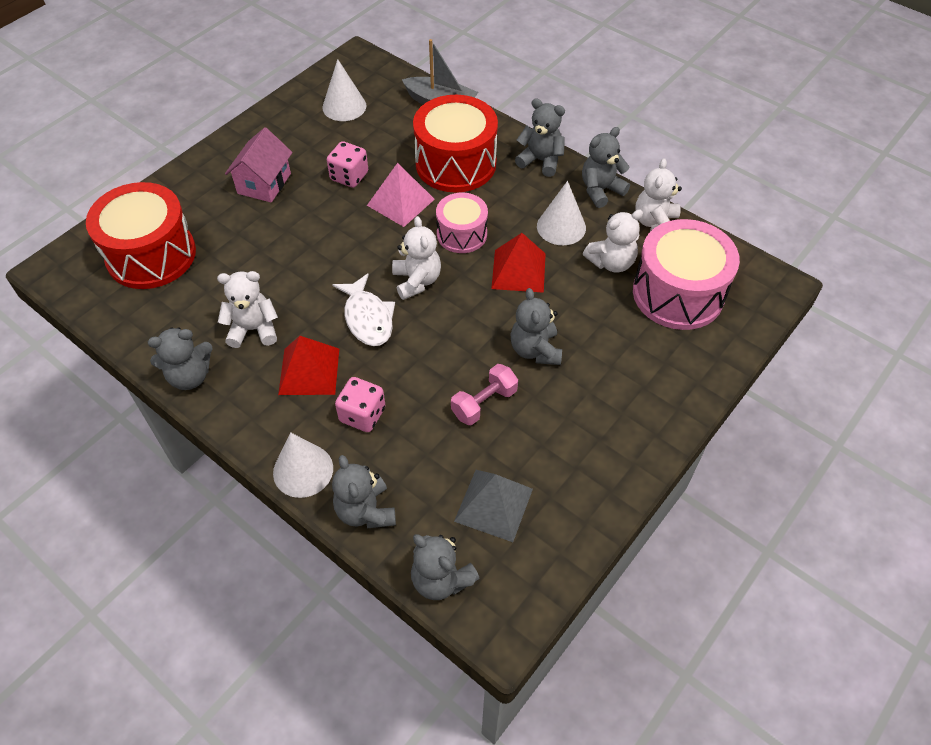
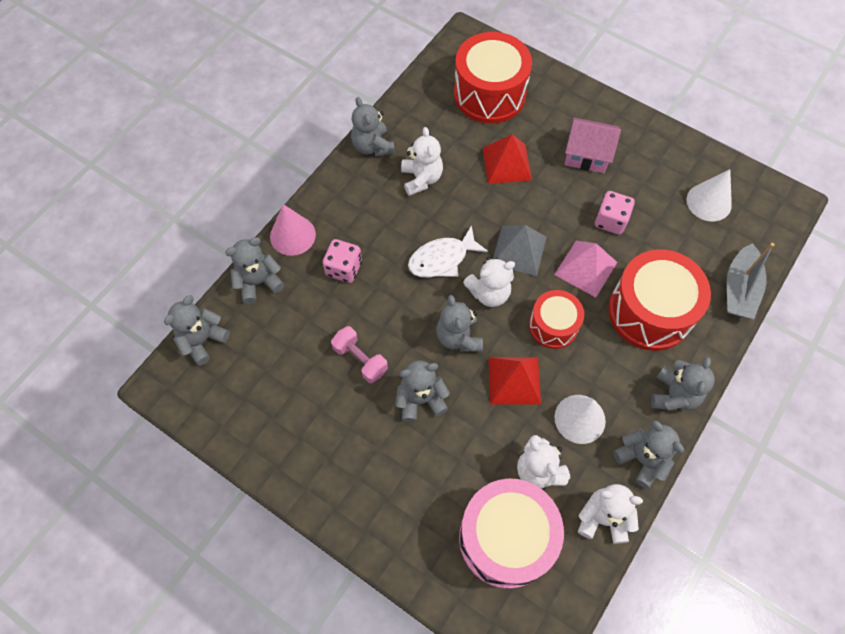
camera: 85 degrees right, 10 degrees up
white cone [273,432,333,498] -> pink cone [270,204,316,256]
red pyramid [278,336,339,395] -> red pyramid moved to [483,134,532,184]
pink drum [436,193,488,253] -> red drum [529,290,584,349]
grey pyramid [454,470,533,542] -> grey pyramid moved to [493,225,547,276]
none -> grey teddy bear [436,295,483,351]

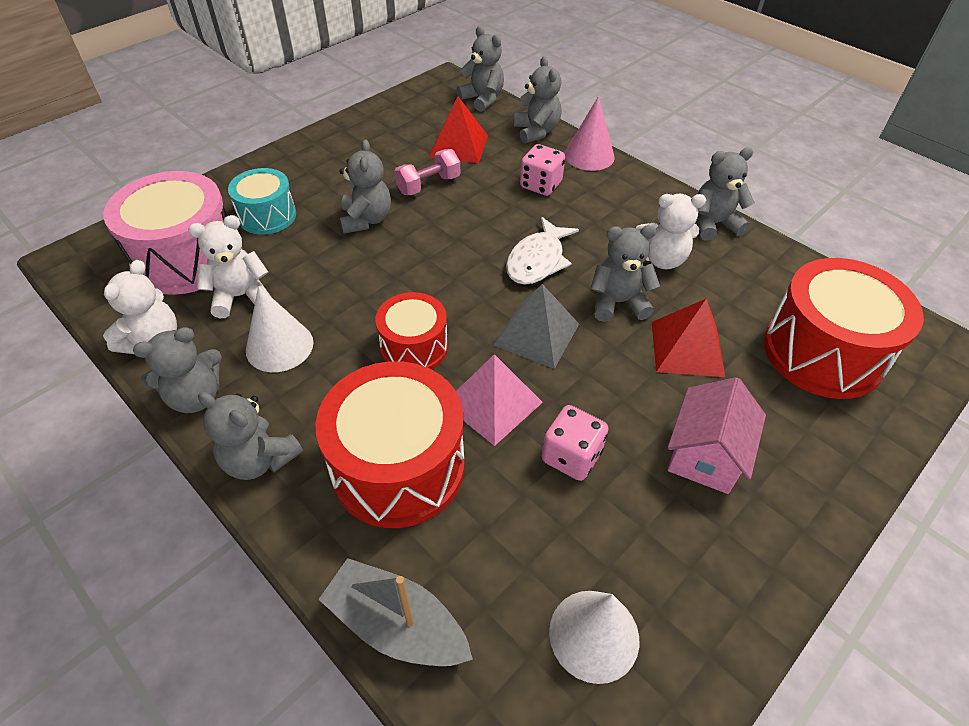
camera: 100 degrees right, 15 degrees down
white fish [408,225,488,278] -> white fish turned 135 degrees counterclockwise [506,217,579,285]
grey teddy bear [436,295,483,351] -> grey teddy bear moved to [590,225,660,322]
white teddy bear [463,257,515,307] -> none
red pyramid [489,357,541,405] -> red pyramid moved to [429,97,488,163]
none -> turquoise drum [228,168,296,235]

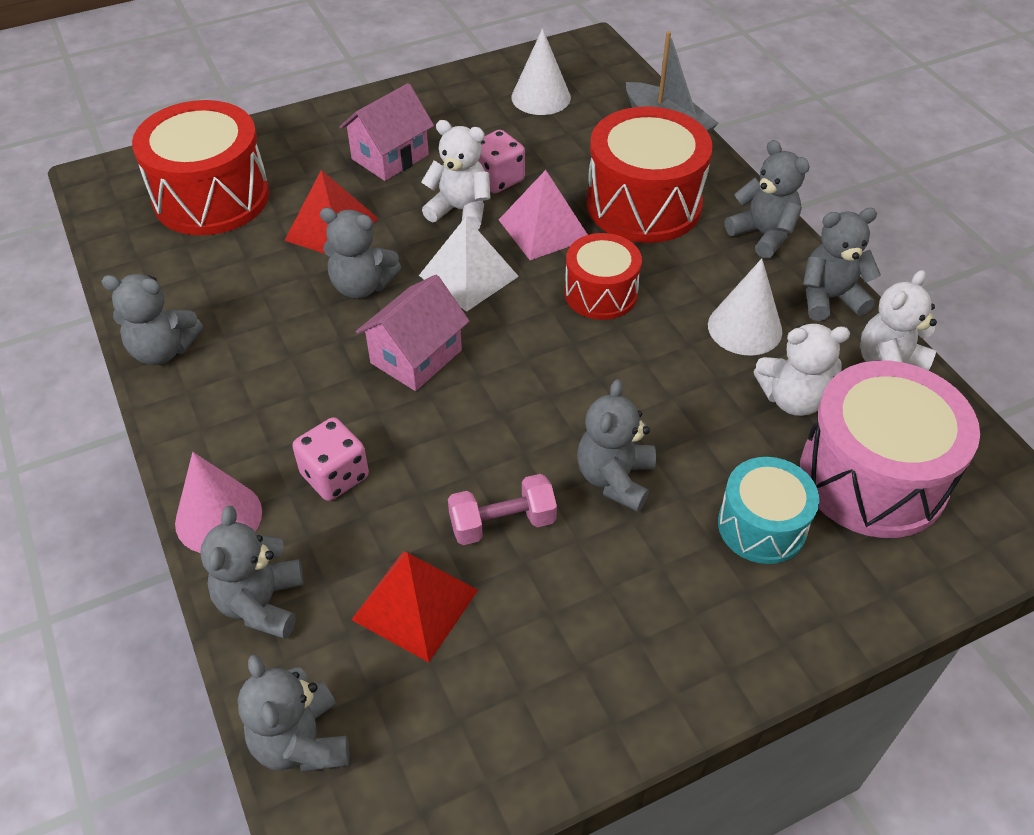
camera: 160 degrees left, 0 degrees up
grey pyramid [494,284,579,369] -> white pyramid [419,217,519,312]
white fish [506,217,579,285] -> pink house [356,275,470,391]
white teddy bear [636,194,706,269] -> white teddy bear moved to [421,120,491,230]

